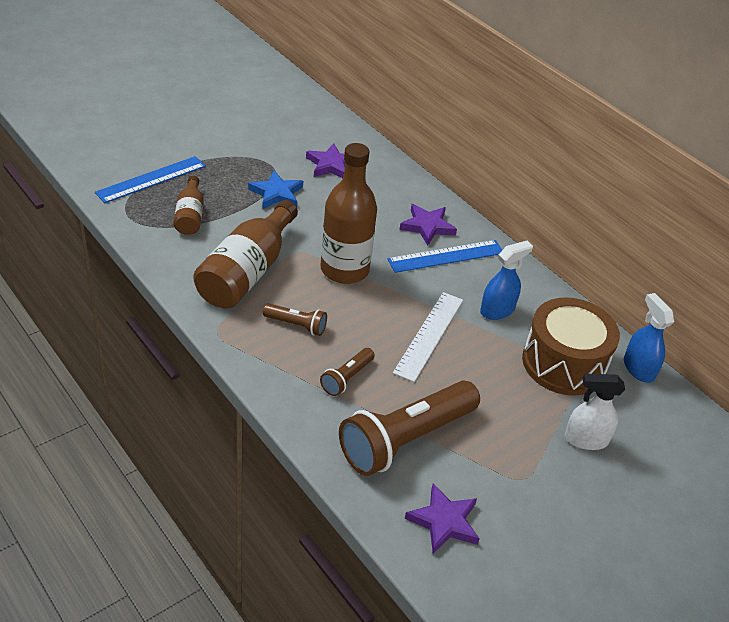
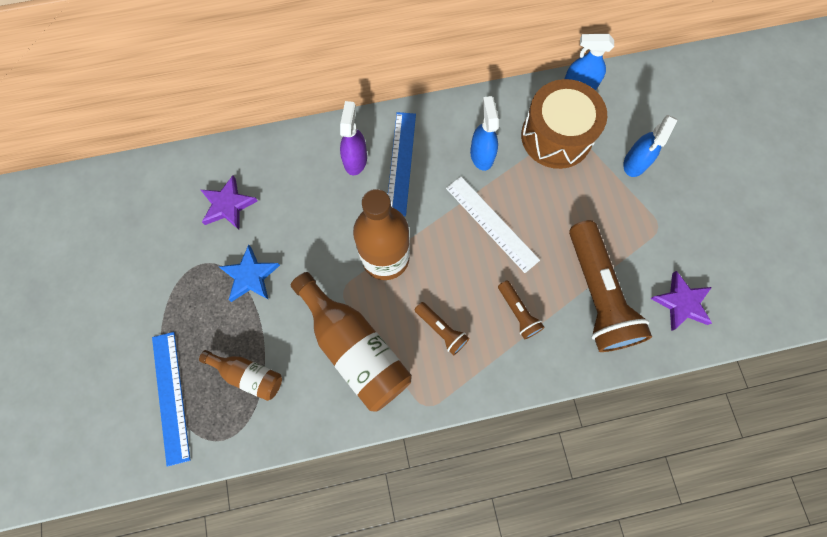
camera: 60 degrees left, 30 degrees up
brown flashlight [263,303,327,336] -> brown flashlight turned 90 degrees clockwise [415,302,470,355]
purple star [399,204,457,246] -> purple spray bottle [340,101,367,175]
white spray bottle [565,374,625,450] -> blue spray bottle [623,115,677,177]

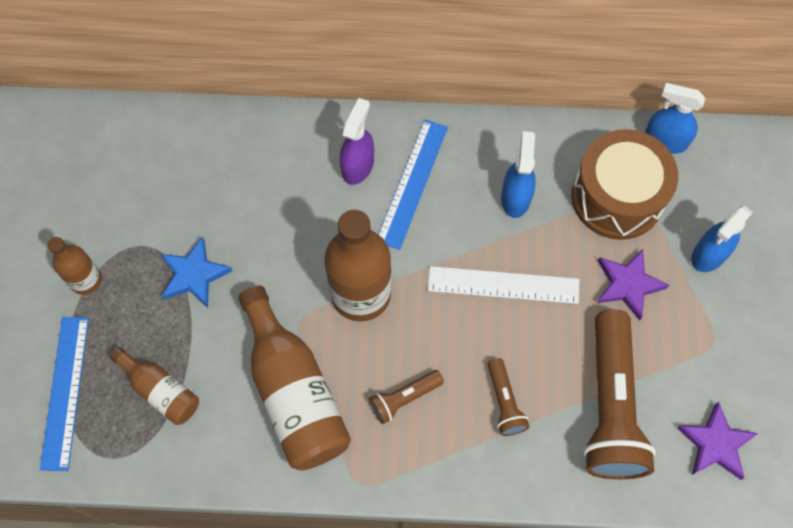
camera: 15 degrees right, 5 degrees down
purple star [201,176,258,230] -> purple star moved to [597,249,669,321]
brown flashlight [415,302,470,355] -> brown flashlight turned 90 degrees clockwise [369,370,444,424]
white ruler [446,176,540,273] -> white ruler turned 60 degrees counterclockwise [428,266,579,304]
none -> brown bottle [47,237,102,295]

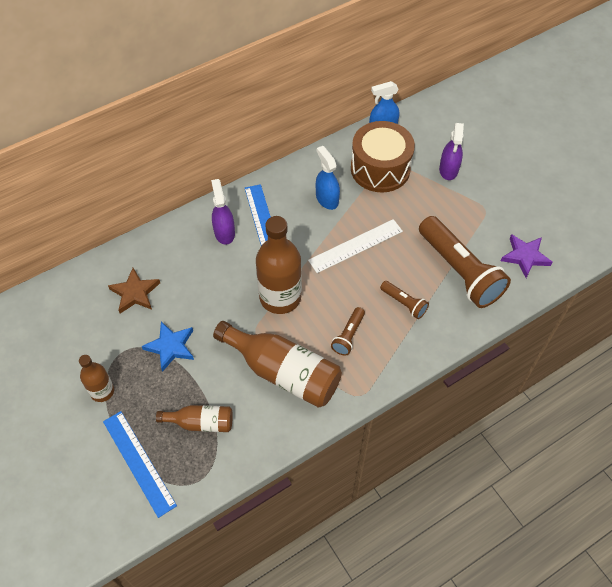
camera: 35 degrees left, 10 degrees down
purple star [597,249,669,321] -> none
blue spray bottle [691,205,753,272] -> purple spray bottle [439,123,464,180]
none -> brown star [108,268,160,314]

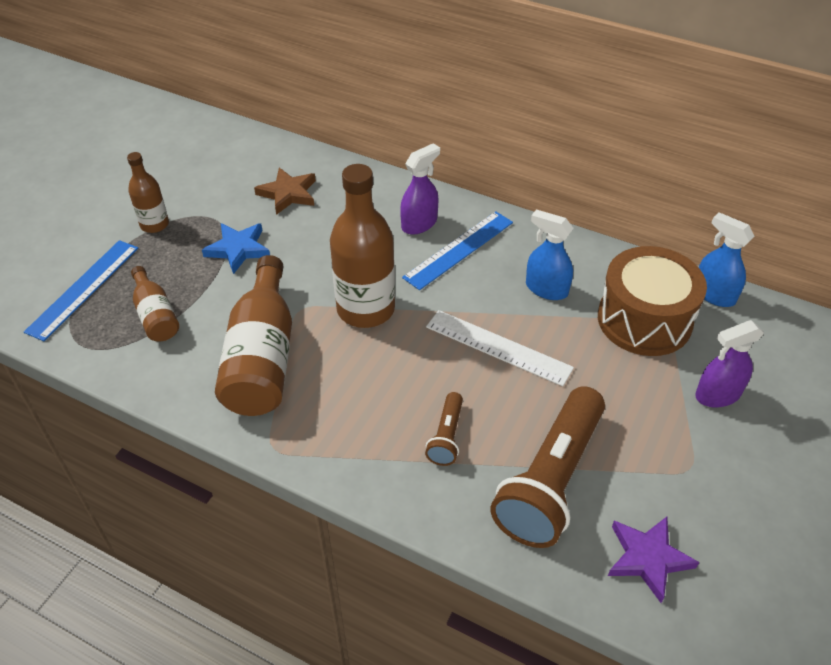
camera: 60 degrees right, 10 degrees down
blue spray bottle [316,146,340,210] -> blue spray bottle turned 90 degrees counterclockwise [526,209,574,300]
brown flashlight [331,307,365,356] -> none

